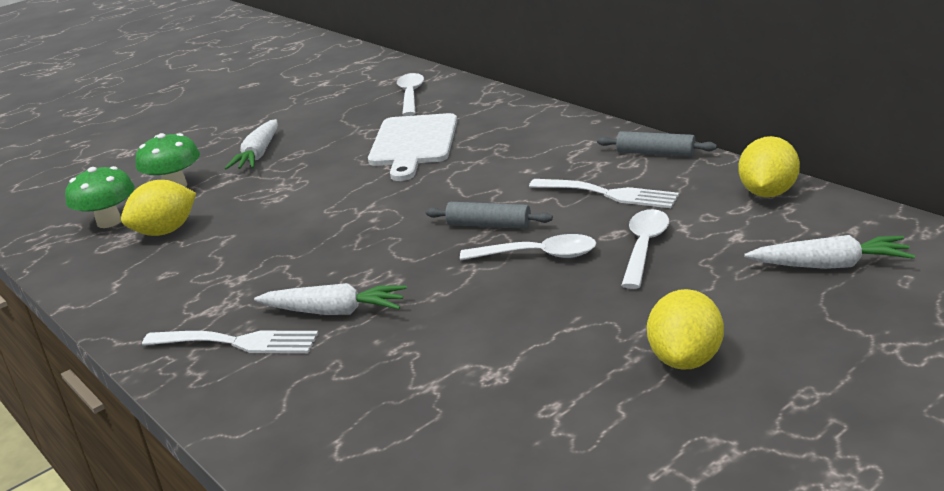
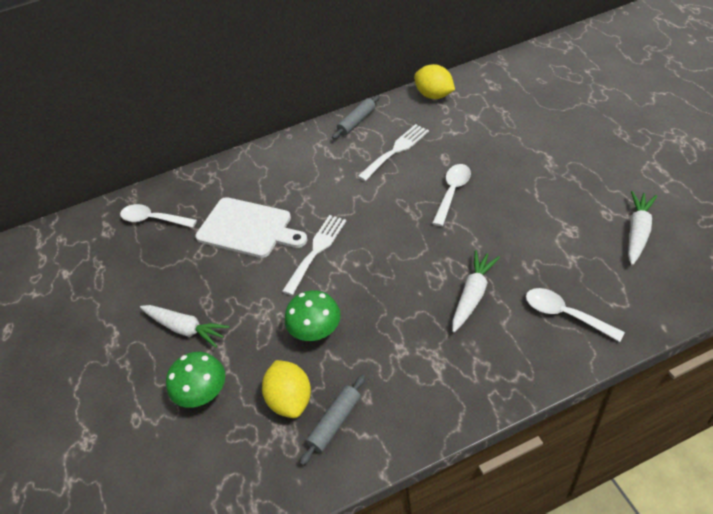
camera: 70 degrees left, 20 degrees up
green mushroom [65,166,135,228] -> green mushroom moved to [285,290,341,341]
white fork [142,330,318,353] -> white fork moved to [282,215,346,295]
grey rolling pin [426,202,553,229] -> grey rolling pin moved to [300,375,365,465]
white spoon [621,209,669,289] -> white spoon moved to [526,288,625,342]
yellow lemon [647,289,724,370] -> none
white carrot [744,235,915,269] -> white carrot moved to [628,191,657,265]

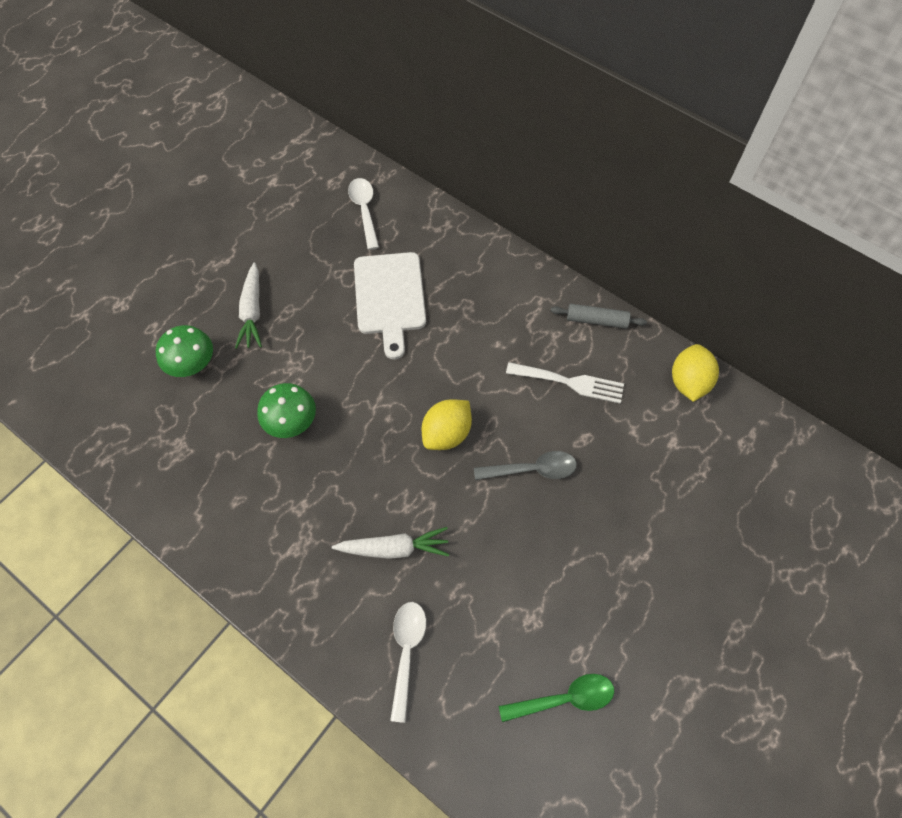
camera: 55 degrees right, 15 degrees up
yellow lemon [262,360,311,418] -> yellow lemon moved to [422,399,472,450]
white fork [282,215,346,295] -> none
grey rolling pin [300,375,365,465] -> none
white spoon [432,164,471,226] -> grey spoon [474,451,577,480]
white carrot [628,191,657,265] -> green spoon [499,674,614,722]

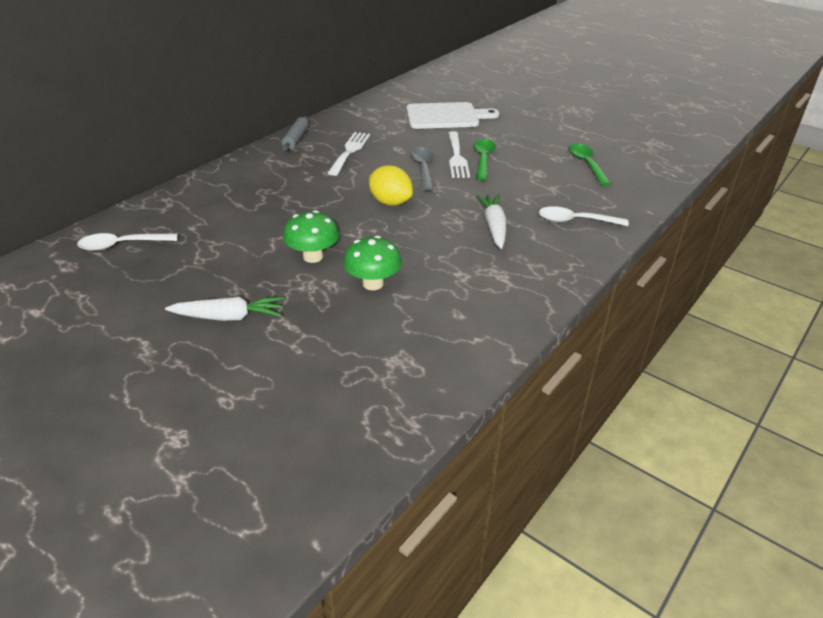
camera: 90 degrees left, 25 degrees down
green mushroom [156,325,213,377] -> green mushroom moved to [283,210,339,263]
white cutting board [354,252,426,359] -> white cutting board moved to [406,102,499,129]
yellow lemon [672,344,719,402] -> none
none -> white fork [448,131,470,178]
none -> green spoon [473,139,496,181]

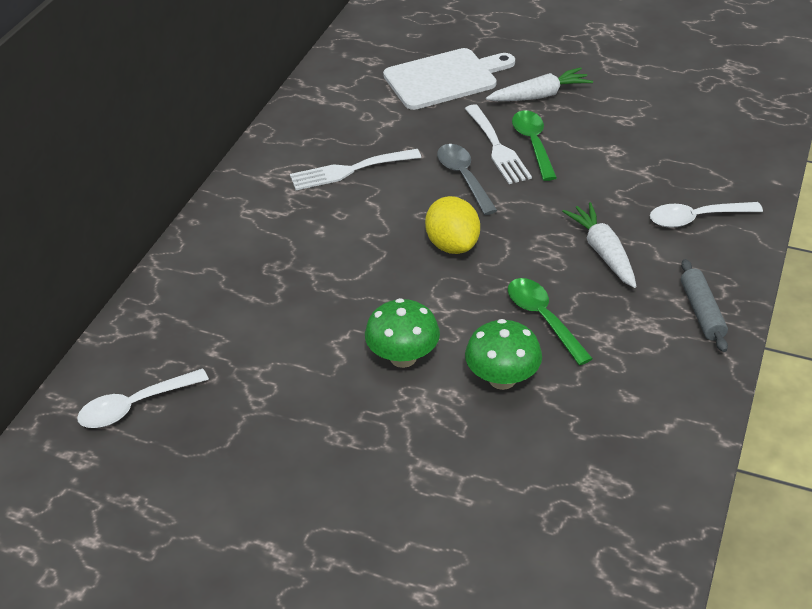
camera: 15 degrees left, 5 degrees up
white carrot [165,297,284,321] -> white carrot moved to [486,67,593,101]
grey rolling pin [282,116,309,152] -> grey rolling pin moved to [681,259,728,352]
white fork [328,132,370,176] -> white fork turned 105 degrees counterclockwise [290,149,421,190]
yellow lemon [369,165,413,206] -> yellow lemon turned 45 degrees clockwise [425,196,480,254]
green spoon [569,143,611,186] -> green spoon moved to [508,278,593,365]

